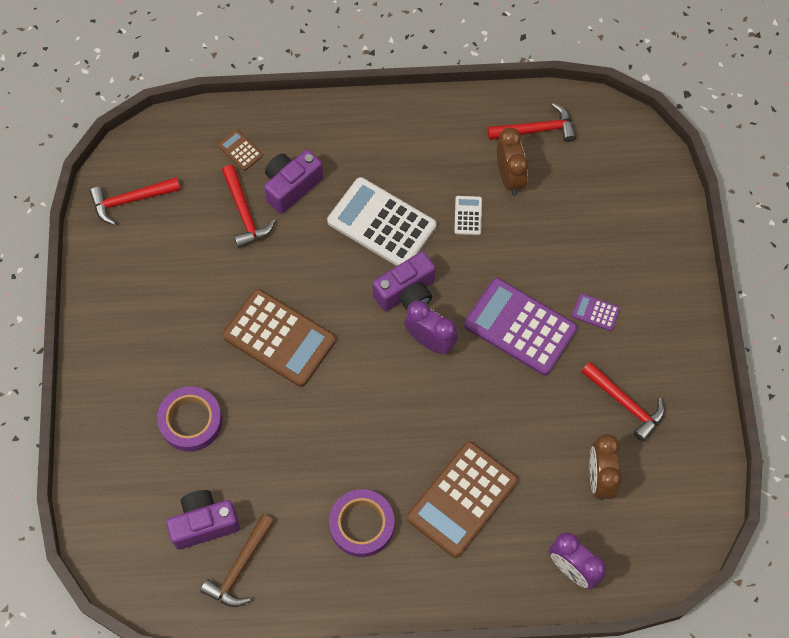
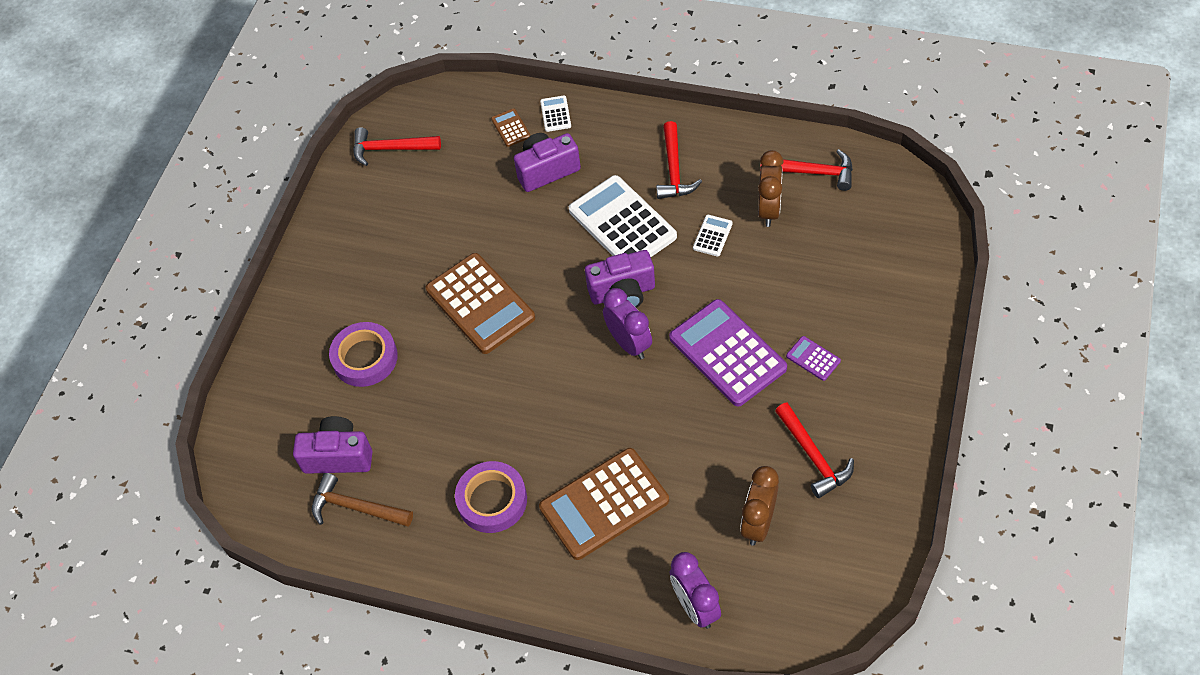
camera: 25 degrees right, 10 degrees down
brown hammer [200,514,275,607] -> brown hammer turned 60 degrees clockwise [312,473,413,527]
red hammer [222,165,275,248] -> red hammer moved to [656,121,702,199]
none -> white calculator [540,95,571,132]

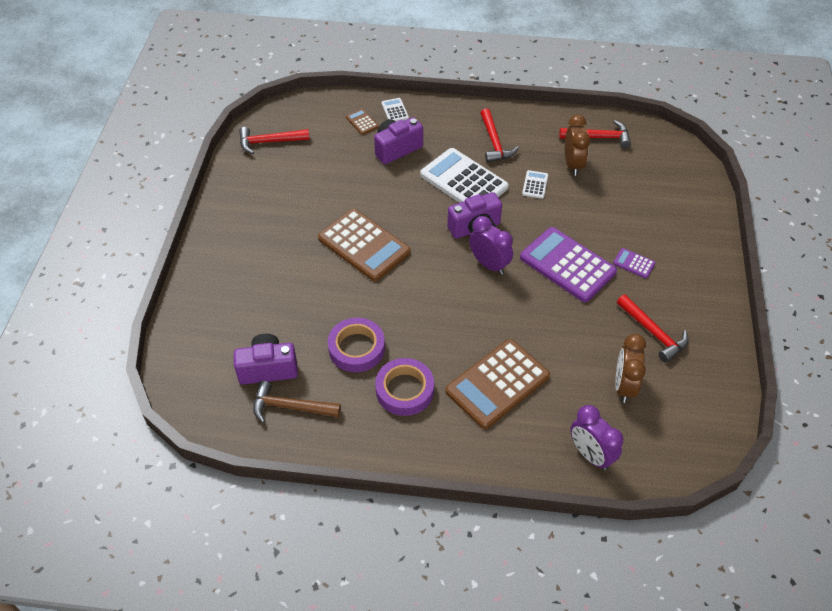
camera: 15 degrees left, 5 degrees down
purple tape [329,322,398,387] -> purple tape moved to [328,318,385,372]

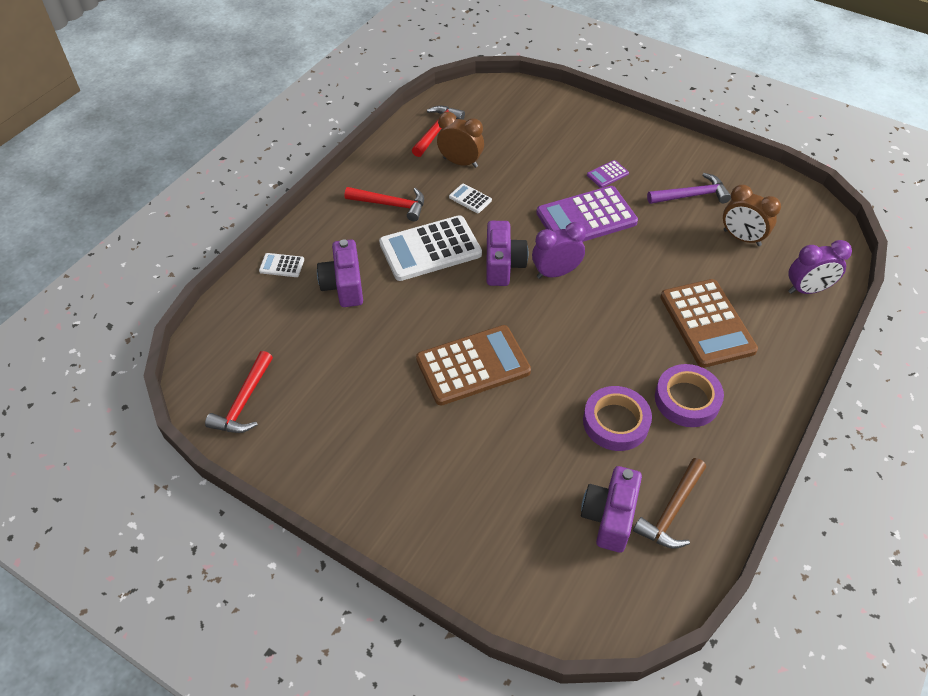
camera: 65 degrees left, 0 degrees up
brown calculator [346,109,379,135] -> none
red hammer [617,294,689,363] -> purple hammer [647,173,731,204]

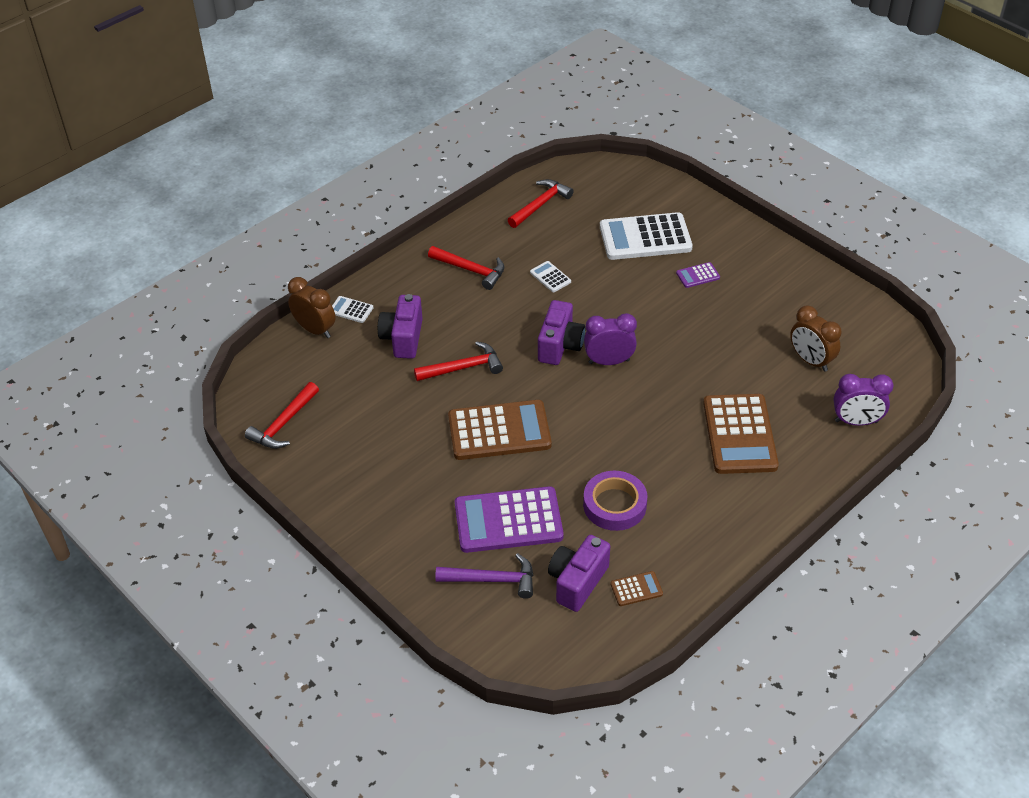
camera: 15 degrees right, 5 degrees down
white calculator [379,215,482,281] -> white calculator moved to [600,212,693,260]
brown clock [437,112,484,168] -> brown clock moved to [288,277,336,338]
purple calculator [536,186,638,242] -> purple calculator moved to [455,486,564,553]
brown hammer [633,458,706,549] -> brown calculator [610,571,663,606]
purple hammer [647,173,731,204] -> purple hammer moved to [435,553,533,599]
purple tape [655,364,724,427] -> none
none -> red hammer [414,341,503,381]

